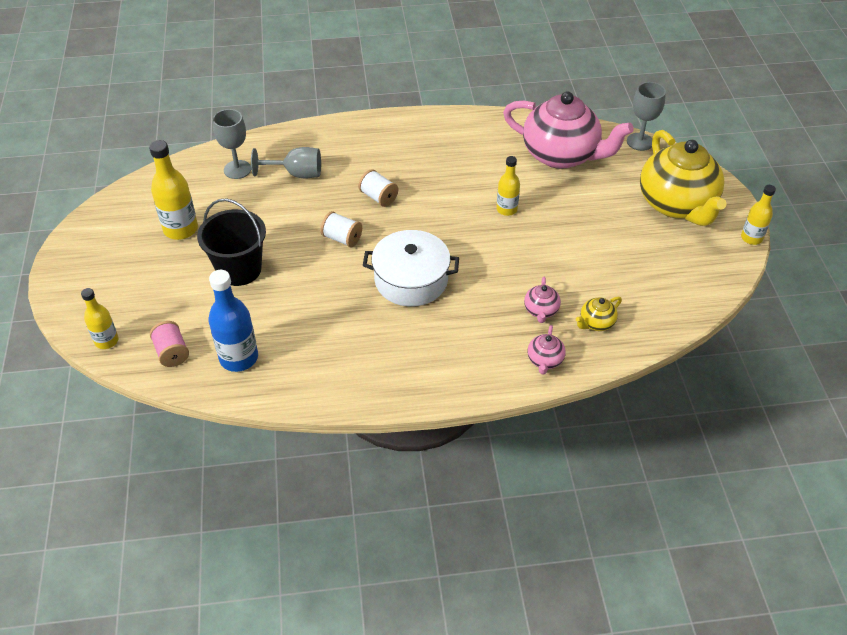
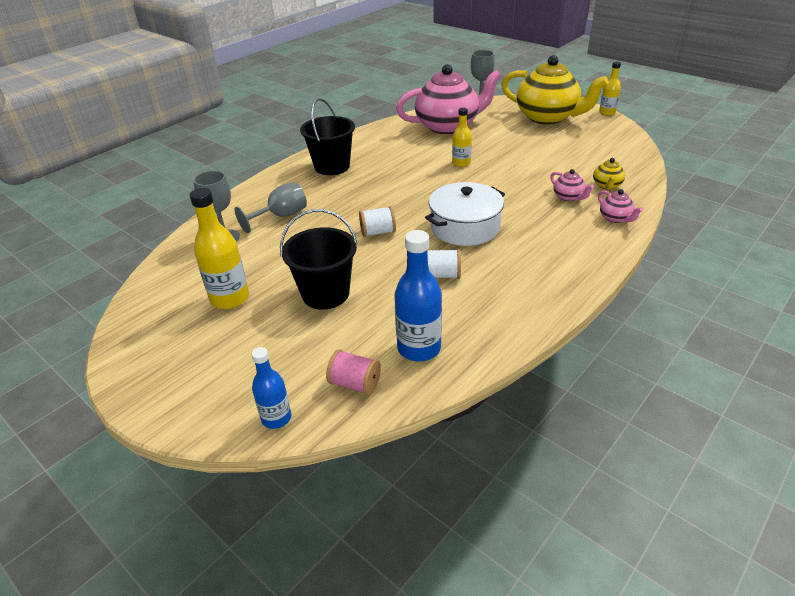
camera: 40 degrees left, 10 degrees down
yellow bottle [81,288,119,349] -> blue bottle [252,347,291,429]
white spool [358,169,398,207] -> white spool moved to [428,249,461,279]
none -> black bucket [300,98,355,175]

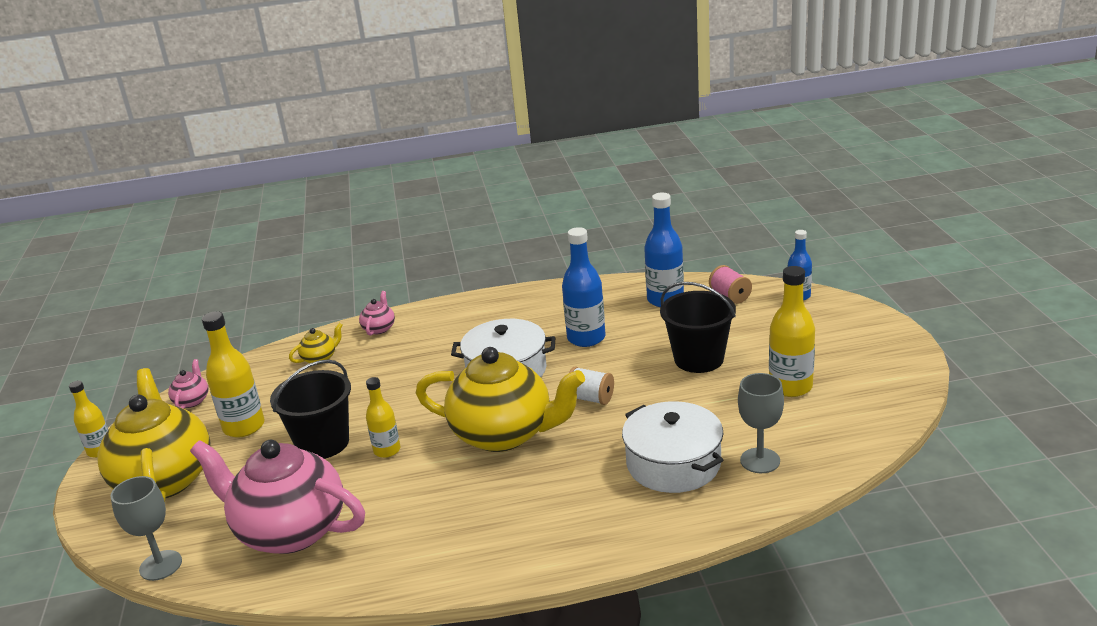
camera: 140 degrees left, 10 degrees down
grey goblet [235,182,307,233] -> white pot [622,401,723,493]
black bucket [300,98,355,175] -> black bucket moved to [270,360,351,459]
white spool [428,249,461,279] -> blue bottle [562,227,605,347]
pink teapot [550,169,594,201] -> pink teapot moved to [168,359,208,409]
none -> yellow bottle [202,311,264,437]
none -> yellow teapot [416,347,585,452]

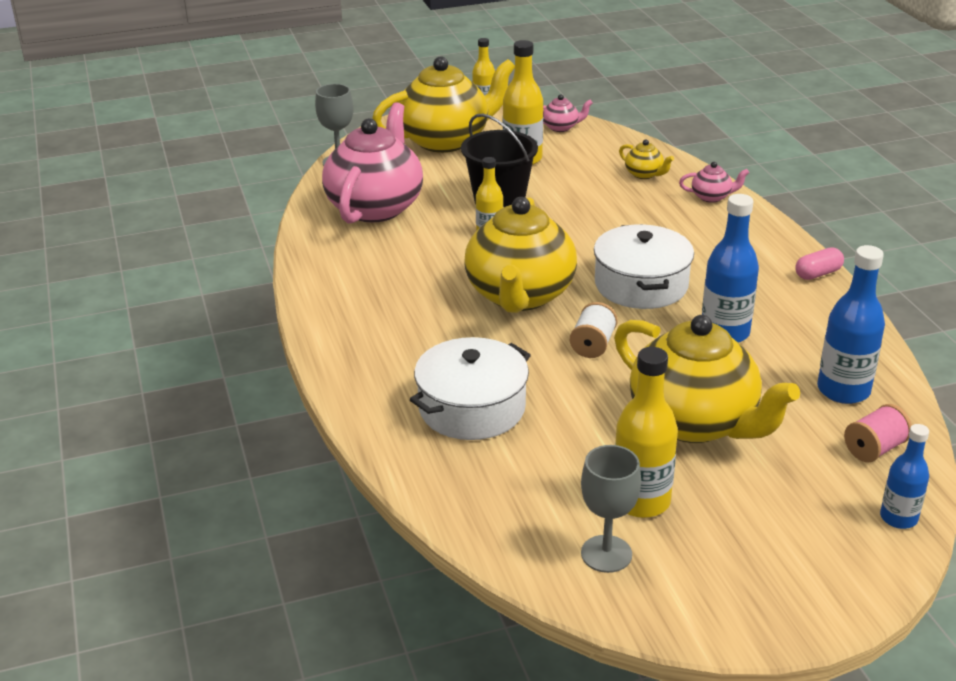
camera: 80 degrees right, 5 degrees up
black bucket [660,282,736,373] -> yellow teapot [614,315,800,443]
grey goblet [738,373,784,473] -> grey goblet moved to [581,445,641,573]
none -> pink capsule [795,247,844,280]

